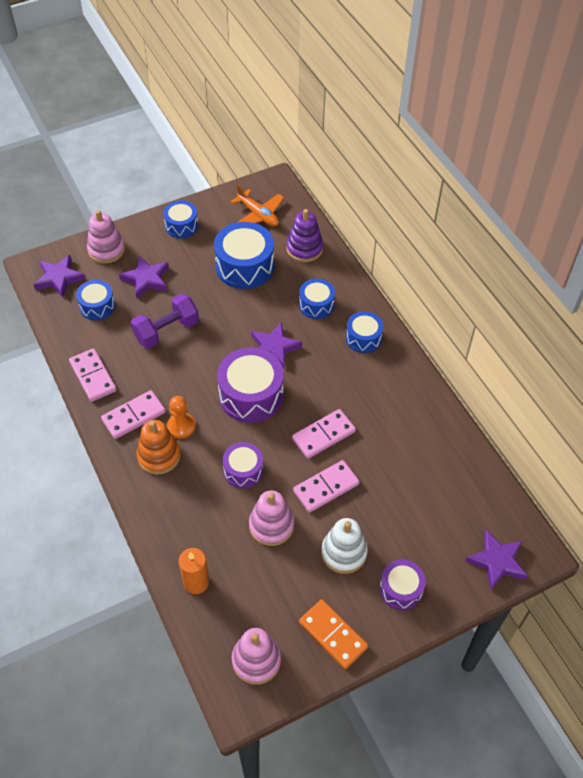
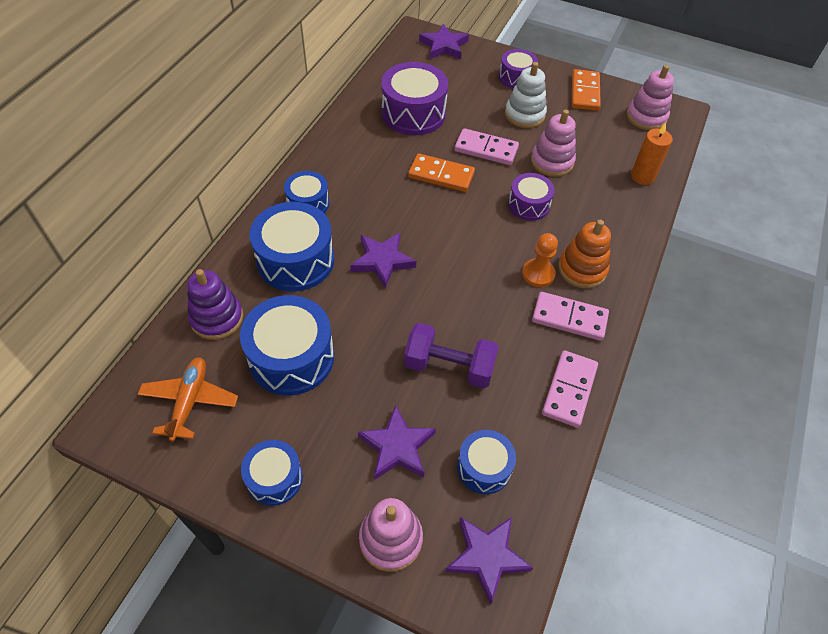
camera: 130 degrees left, 0 degrees up
purple drum [217,348,284,423] -> purple drum moved to [381,62,448,135]
pink domino [292,409,356,459] -> orange domino [408,153,475,192]
blue drum [299,279,335,319] -> blue drum [249,202,334,292], size x1.71

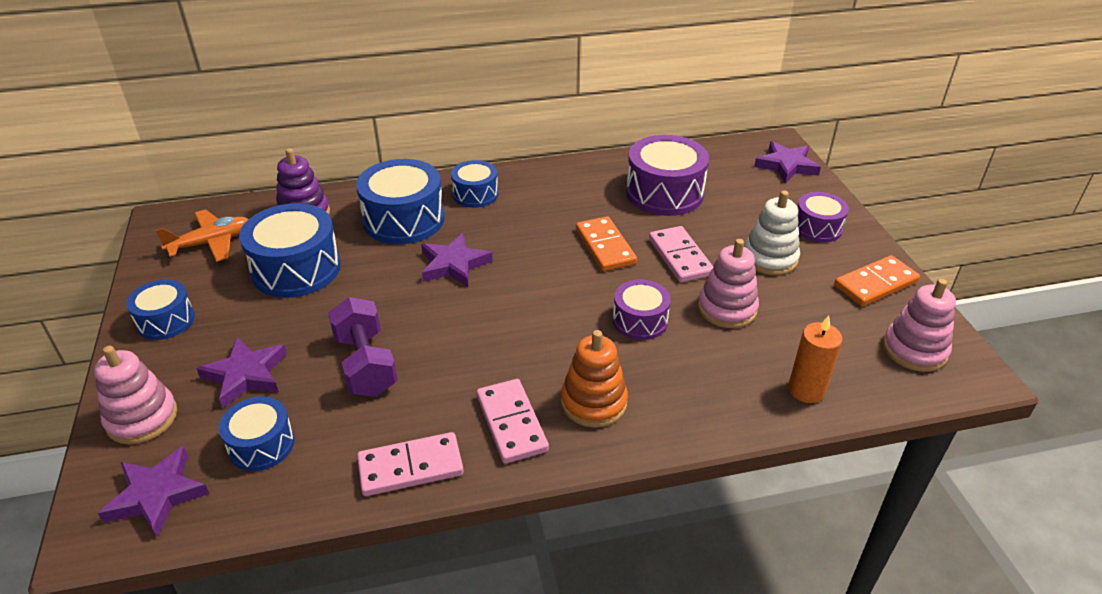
camera: 55 degrees right, 15 degrees down
orange pawn [522,233,558,287] -> none

